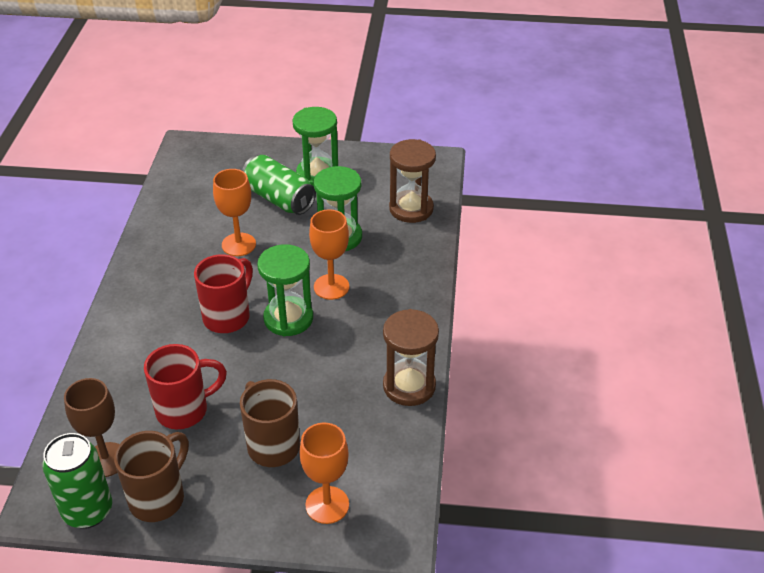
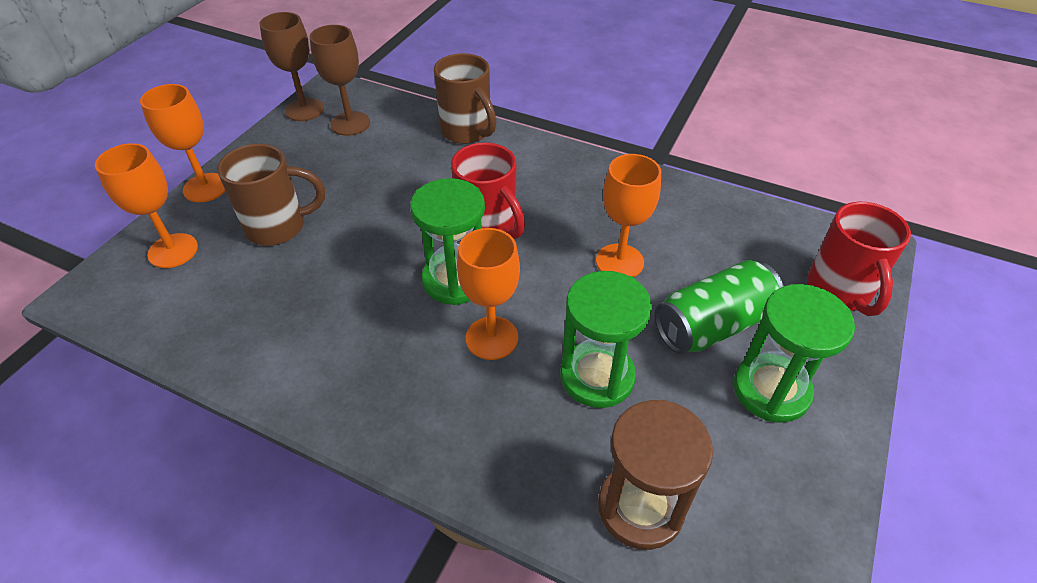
camera: 110 degrees right, 5 degrees up
green can [42,433,112,529] -> brown goblet [259,12,324,121]
brown mug [114,431,189,522] -> brown mug moved to [434,53,496,144]
red mug [144,344,227,429] -> red mug moved to [807,202,911,316]
brown hourglass [383,309,439,406] -> none
none -> orange goblet [140,84,225,202]

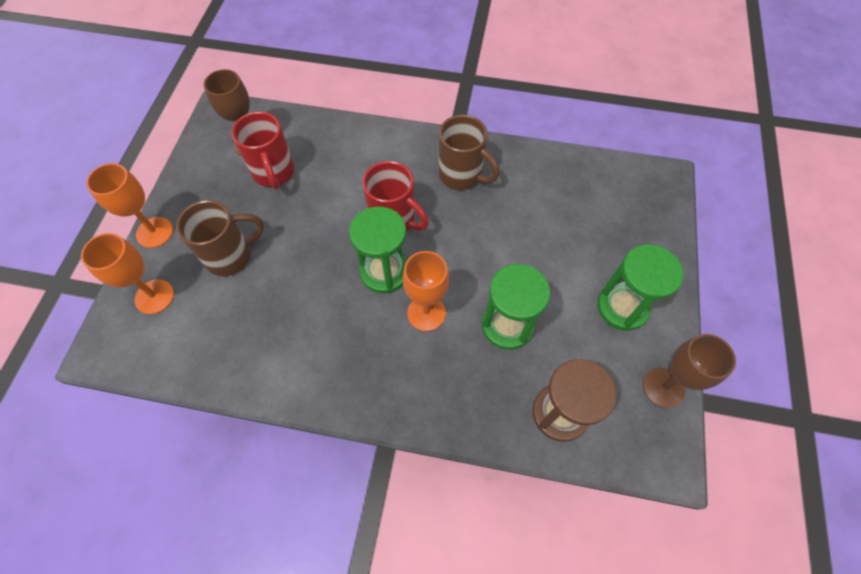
camera: 15 degrees left, 15 degrees up
brown goblet [259,12,324,121] -> brown goblet moved to [643,334,736,408]
brown mug [434,53,496,144] -> brown mug moved to [439,115,499,190]
orange goblet [596,154,661,277] -> none
green can [655,260,783,354] -> none
red mug [807,202,911,316] -> red mug moved to [232,112,294,190]

